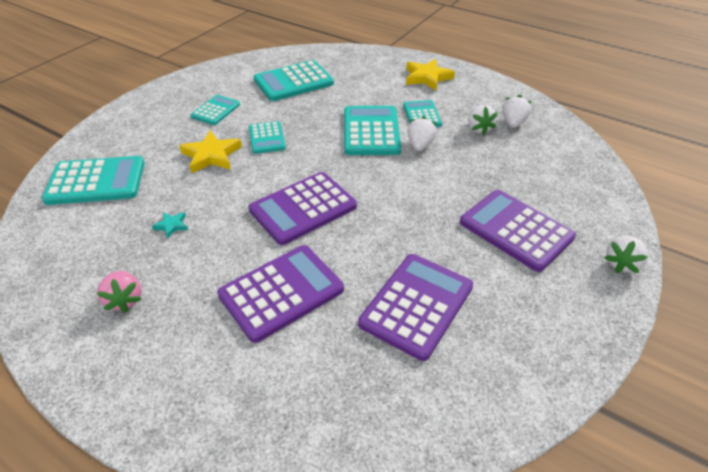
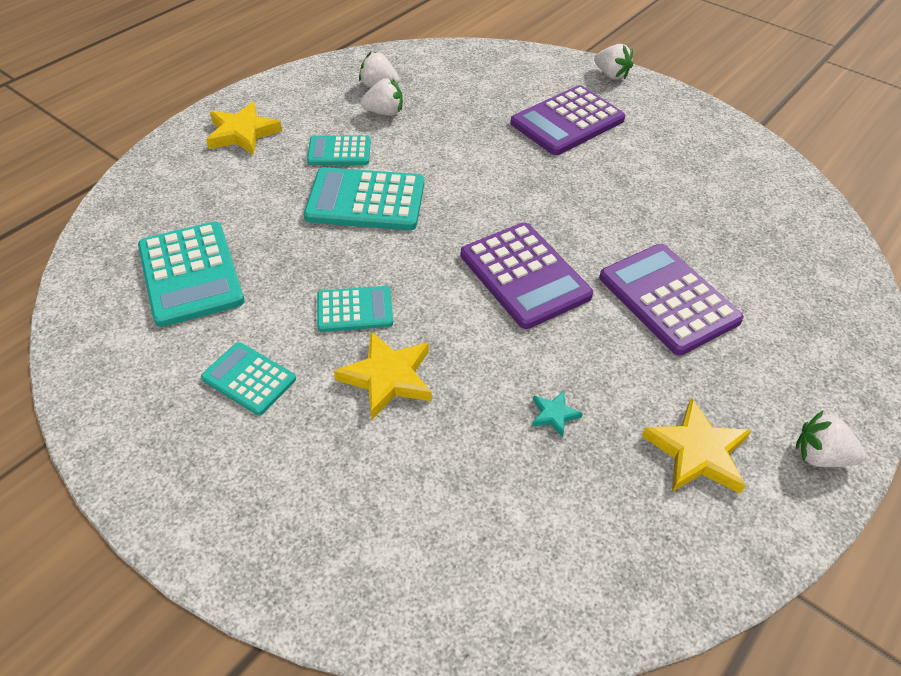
camera: 85 degrees left, 5 degrees up
turquoise calculator [42,156,145,205] -> none
pink strawberry [97,271,142,313] -> yellow star [642,397,752,494]
purple calculator [358,254,473,361] -> none
white strawberry [407,116,437,151] -> white strawberry moved to [796,411,866,467]

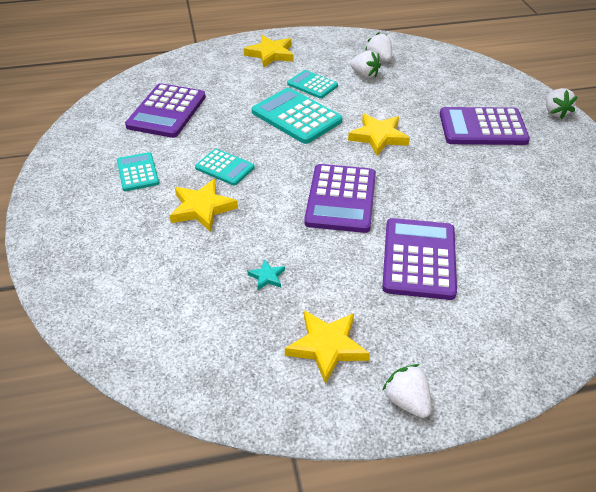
camera: 40 degrees right, 5 degrees down
turquoise calculator [138,222,245,327] -> purple calculator [125,83,206,138]
none -> yellow star [348,114,410,156]

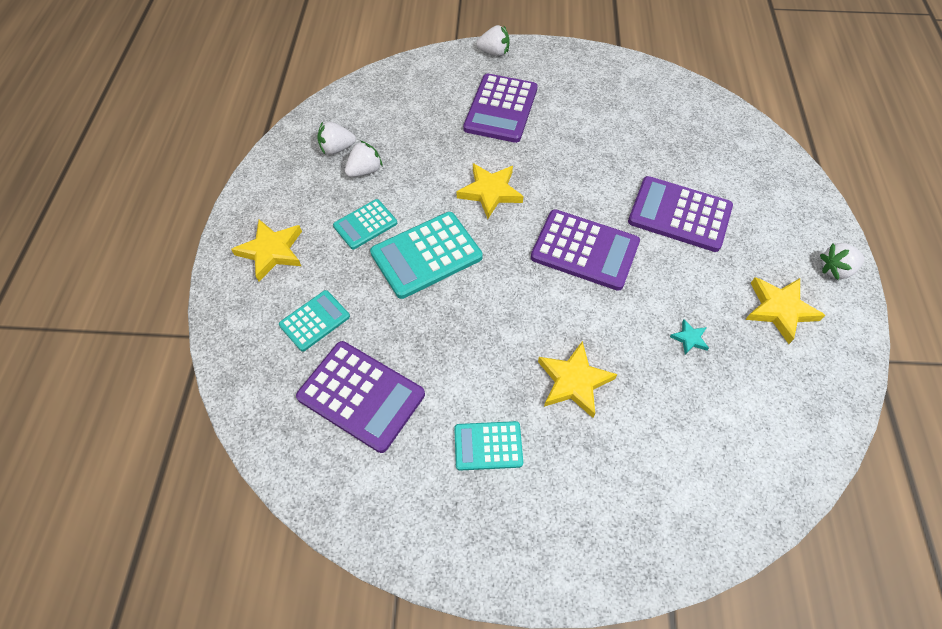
camera: 75 degrees left, 15 degrees up
turquoise calculator [195,149,255,186] -> turquoise calculator moved to [279,290,350,352]

